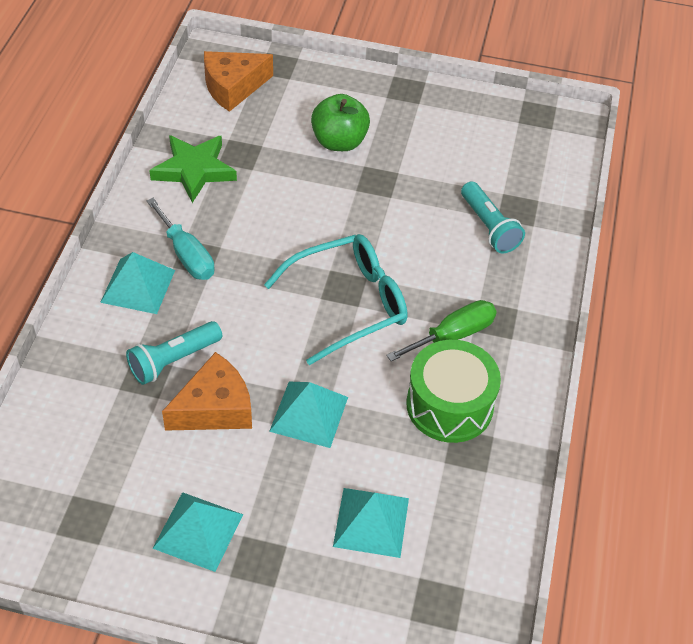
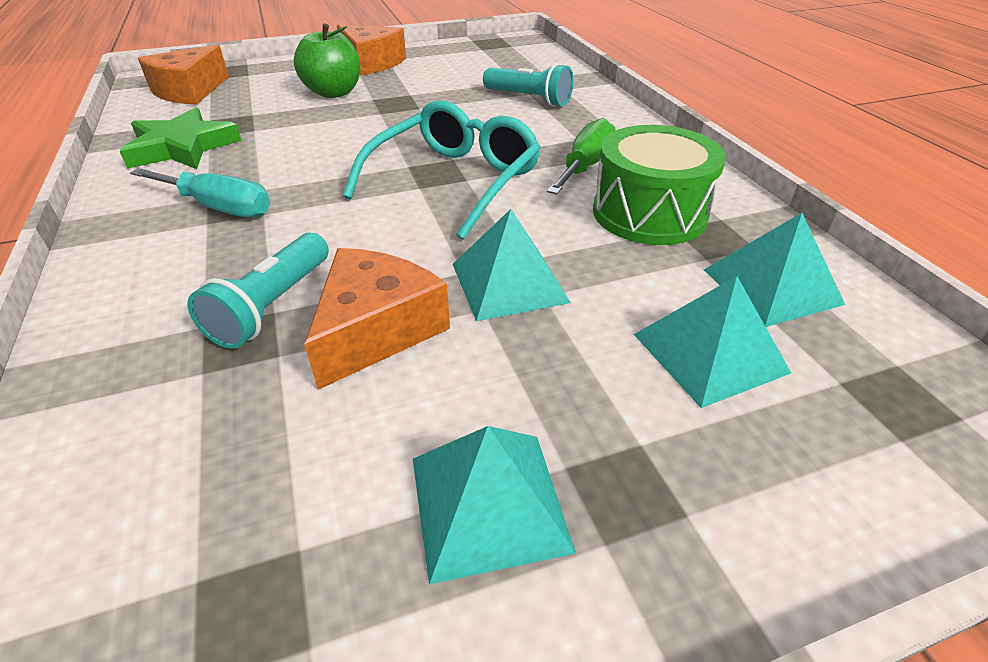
camera: 30 degrees left, 10 degrees down
turquoise pyramid [100,252,175,314] -> turquoise pyramid moved to [704,213,845,327]
none -> orange cheese [337,24,406,76]

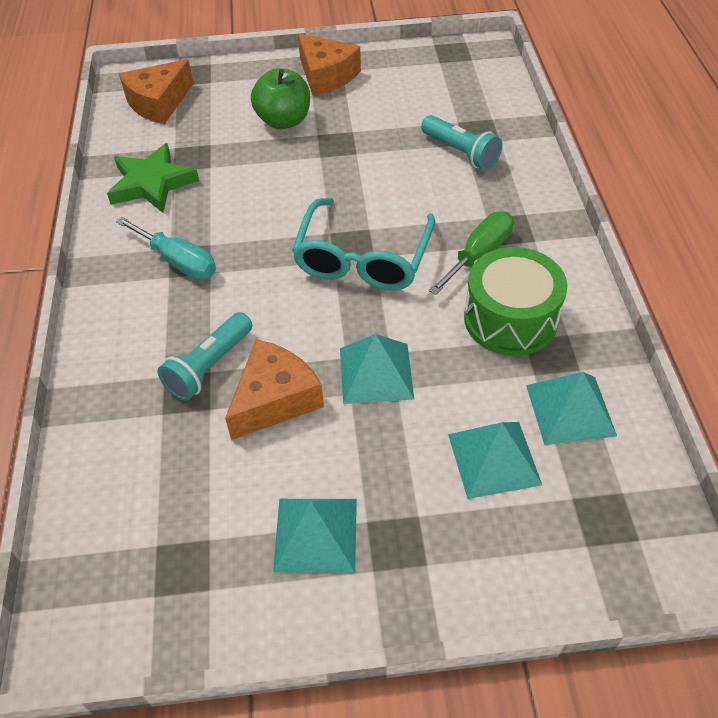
camera: 15 degrees right, 10 degrees up
turquoise glasses [343,100,541,240] -> turquoise glasses turned 150 degrees clockwise [292,198,435,291]

